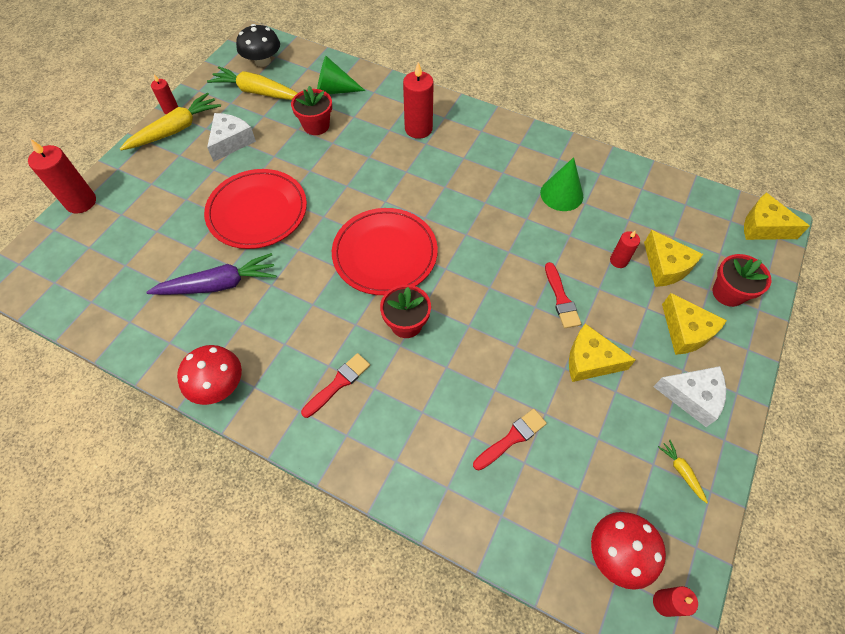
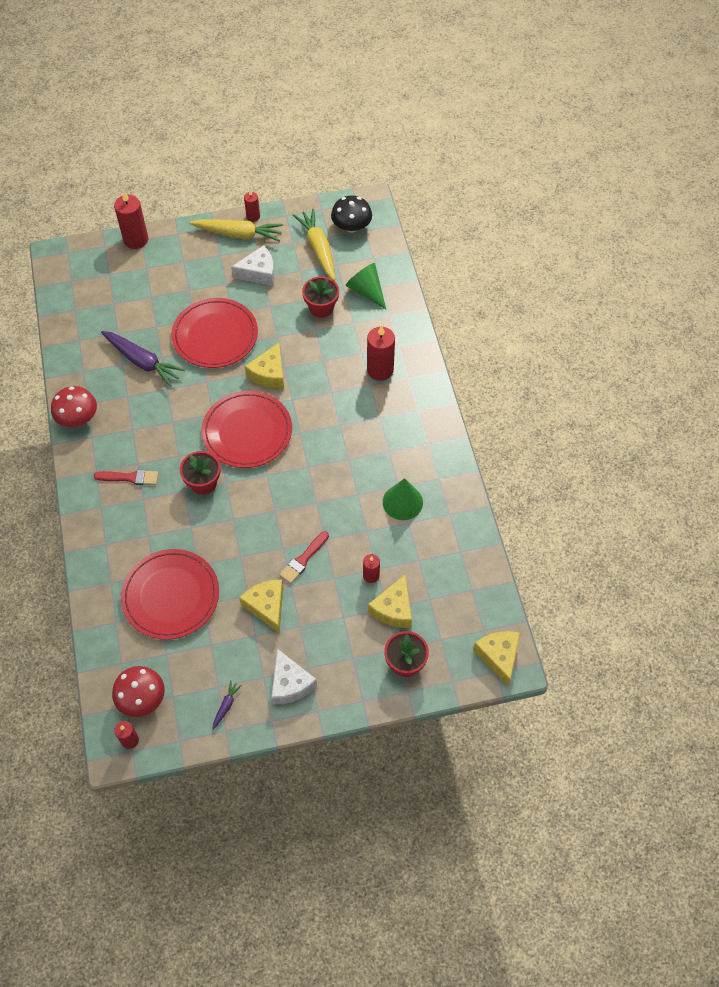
camera: 50 degrees right, 0 degrees up
red brush [473,409,547,470] -> red plate [121,549,219,640]
yellow carrot [658,440,708,503] -> purple carrot [212,680,242,730]
yellow cheese [662,293,727,355] -> yellow cheese moved to [245,343,284,389]

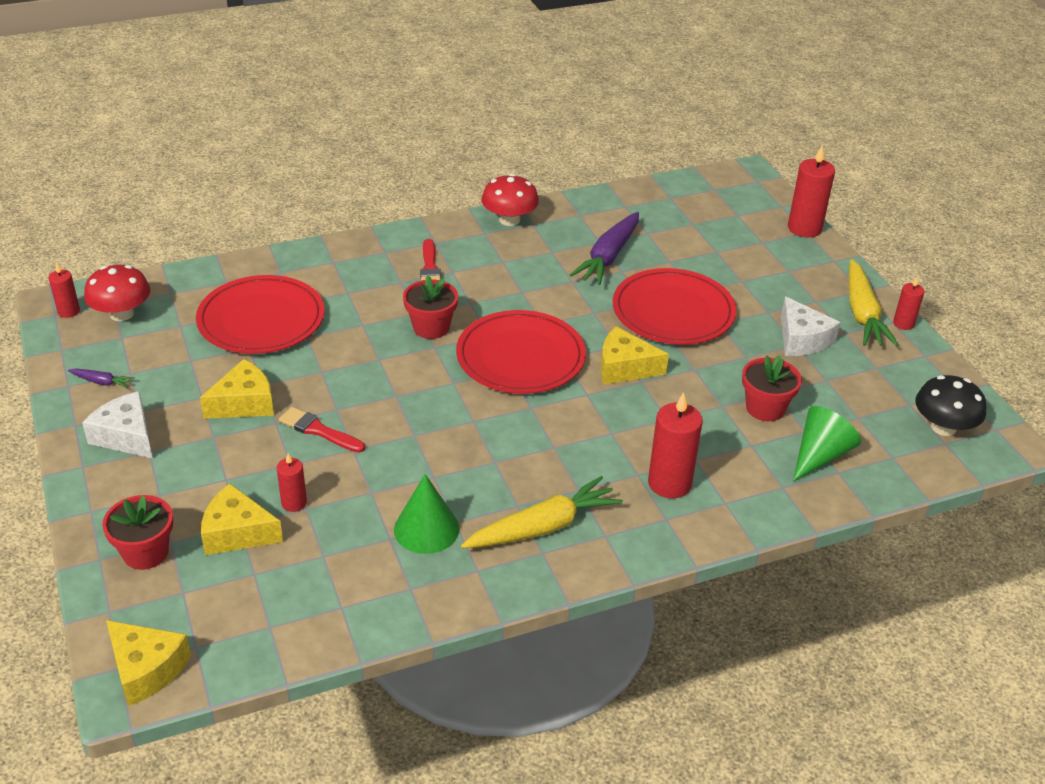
camera: 80 degrees right, 20 degrees down
white cheese [271,649,317,704] -> white cheese turned 75 degrees clockwise [82,391,153,458]
yellow carrot [293,209,335,281] -> yellow carrot moved to [461,476,623,548]
yellow cheese [473,631,520,686] -> yellow cheese turned 60 degrees clockwise [106,620,191,706]

